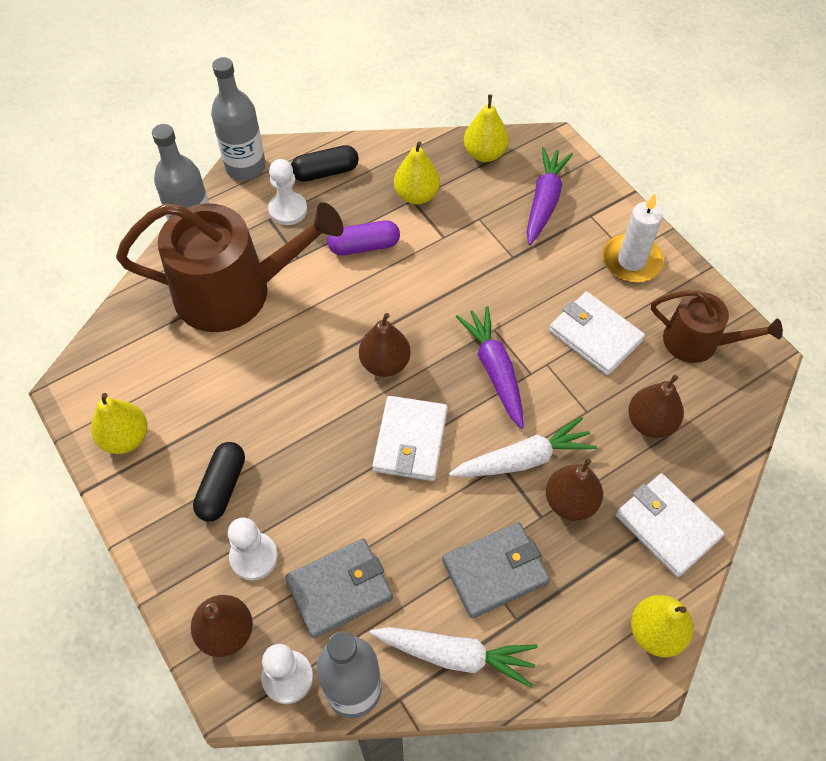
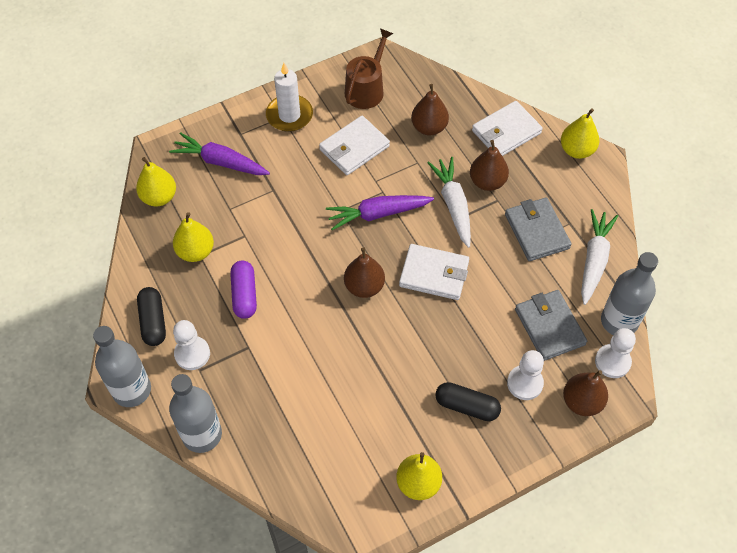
camera: 85 degrees left, 0 degrees up
brown watering can [116,202,343,332] -> none

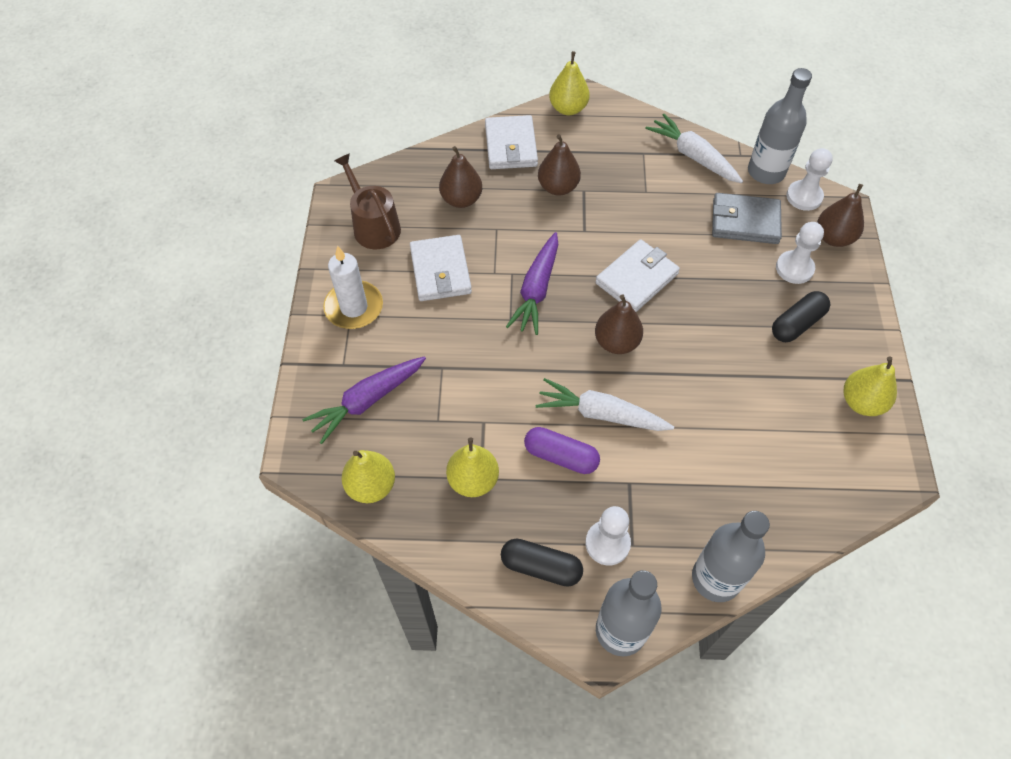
camera: 60 degrees left, 0 degrees up
white carrot [427,157,471,248] -> white carrot moved to [536,378,674,431]
grey wallet [505,197,572,261] -> none

